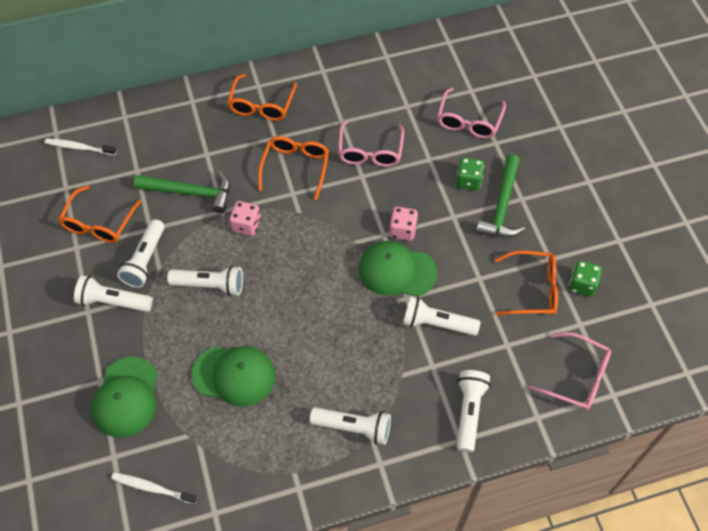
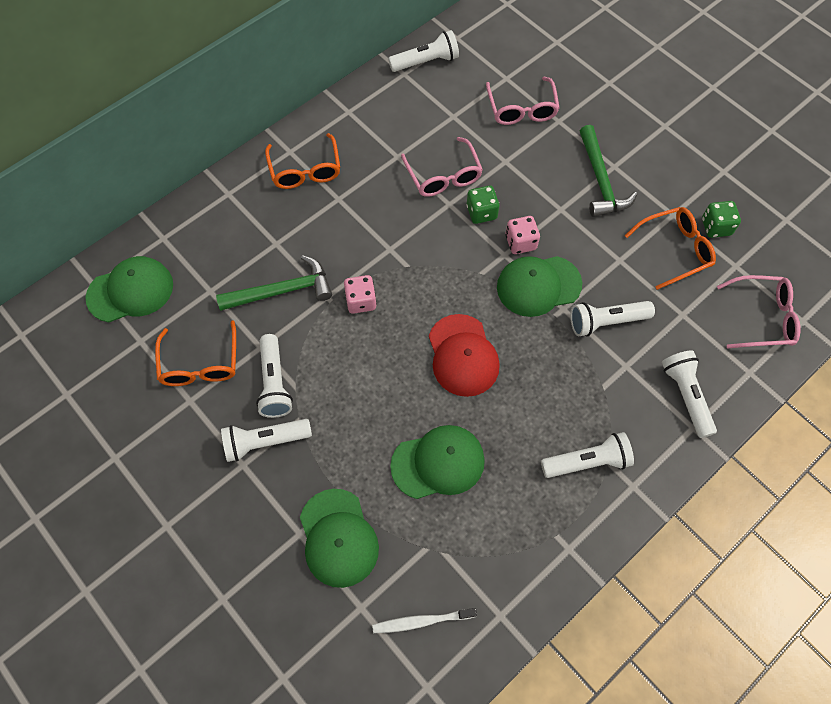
camera: 25 degrees left, 5 degrees up
white toothbrush [45,138,116,155] -> green cap [85,256,173,322]
white flashlight [167,265,243,296] -> white flashlight moved to [388,30,459,72]
orange glasses [258,136,329,200] -> none
green dice [456,157,484,191] -> green dice moved to [466,186,499,224]
none -> red cap [429,314,500,397]

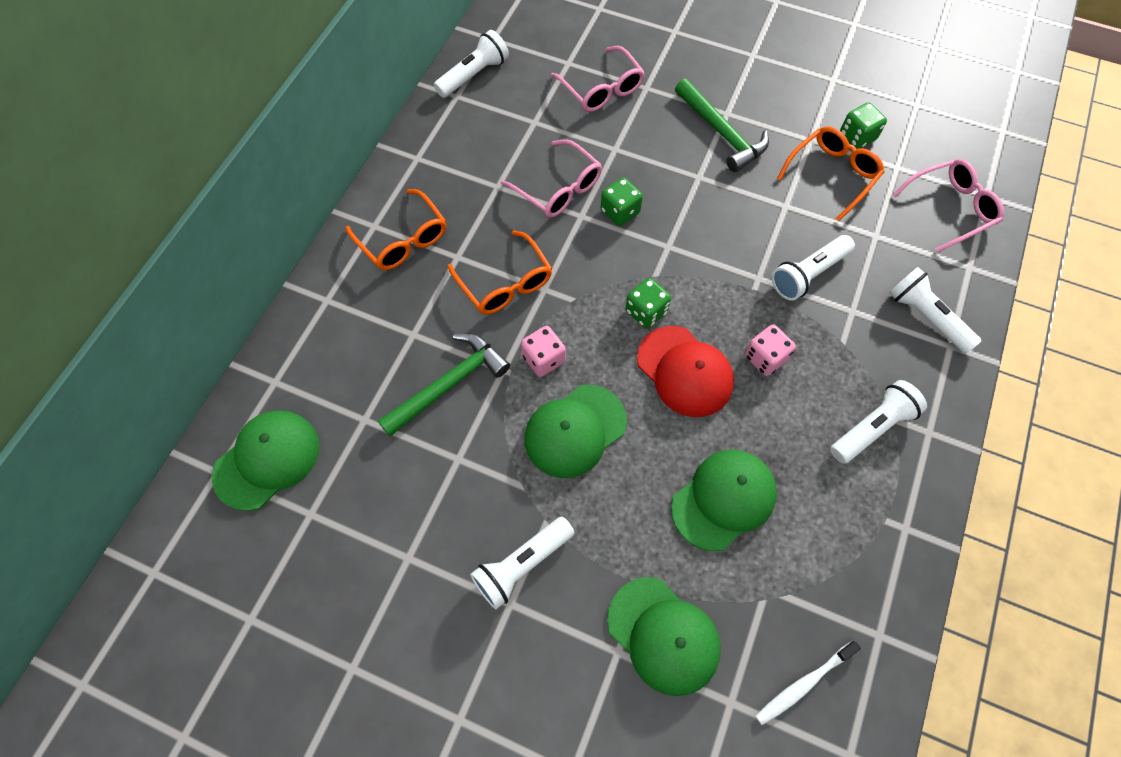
camera: 25 degrees left, 0 degrees up
orange glasses [155,321,236,386] -> orange glasses moved to [448,230,552,314]
white flashlight [256,334,293,418] -> none
green cap [497,256,582,317] -> green cap moved to [524,384,627,478]
pink dice [505,216,540,254] -> pink dice moved to [745,324,796,376]
none -> green dice [625,278,671,328]

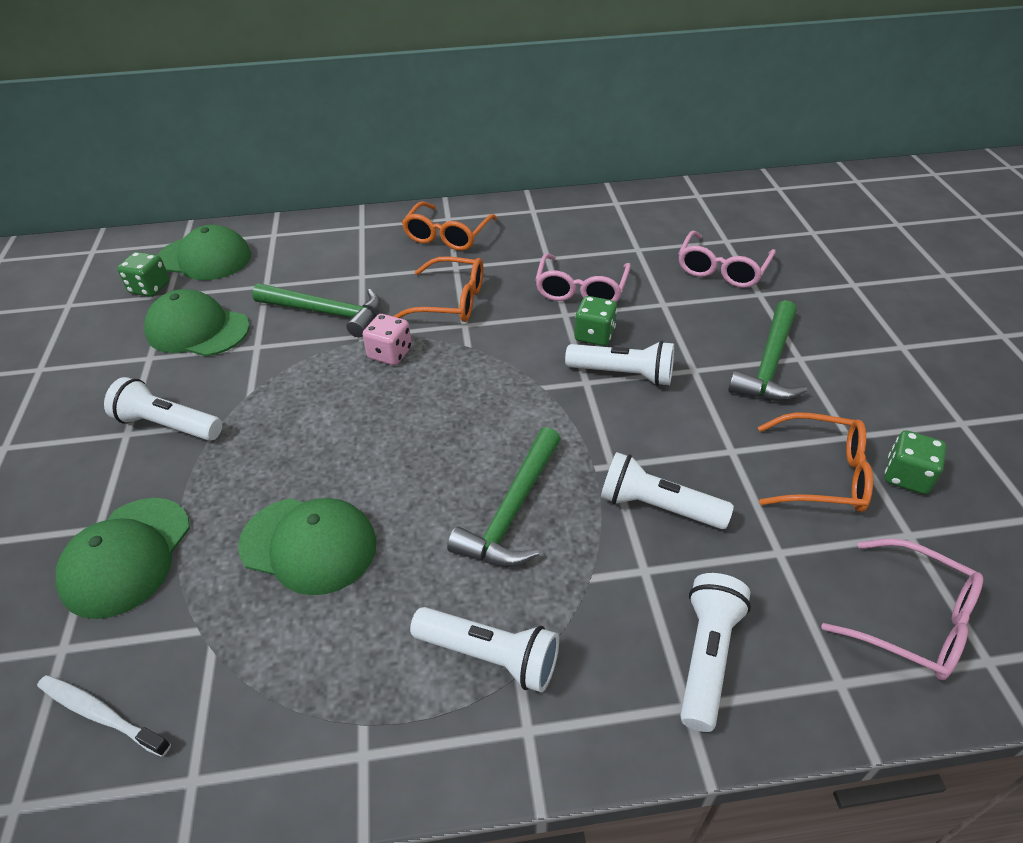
camera: 60 degrees right, 20 degrees down
white flashlight [434,30,509,98] -> white flashlight moved to [565,341,674,386]
orange glasses [448,230,552,314] -> orange glasses turned 105 degrees counterclockwise [393,256,483,322]
green cap [524,384,627,478] -> green cap moved to [144,289,250,356]
green dice [625,278,671,328] -> green dice moved to [117,252,170,297]
red cap [637,326,734,417] -> none
pink dice [745,324,796,376] -> green hammer [447,427,561,567]

